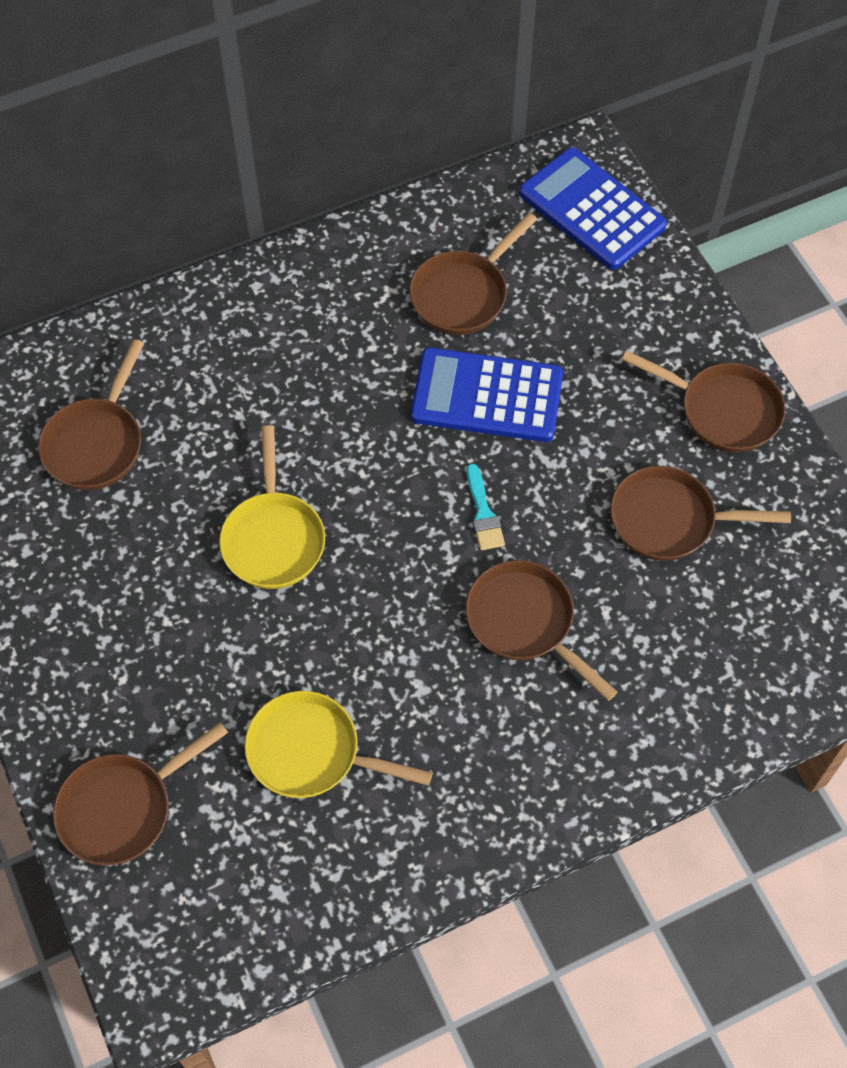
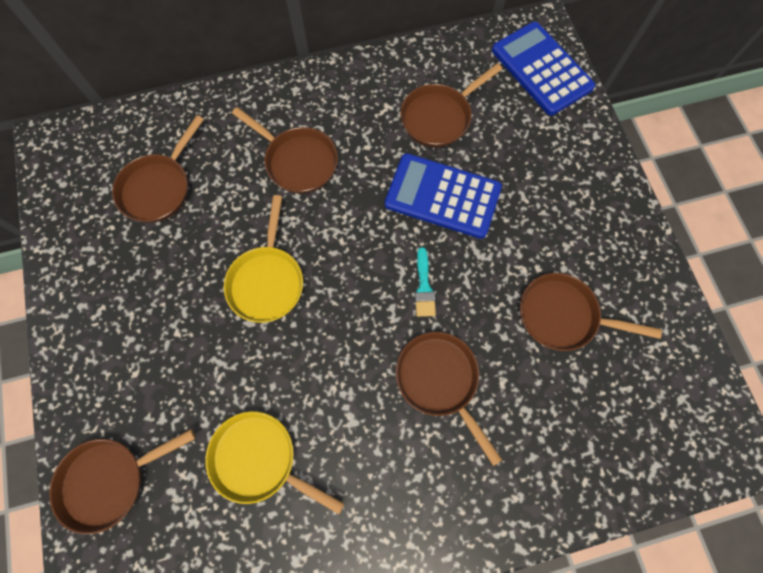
camera: 10 degrees right, 10 degrees up
brown pan [622,350,785,452] -> brown pan moved to [232,107,338,194]

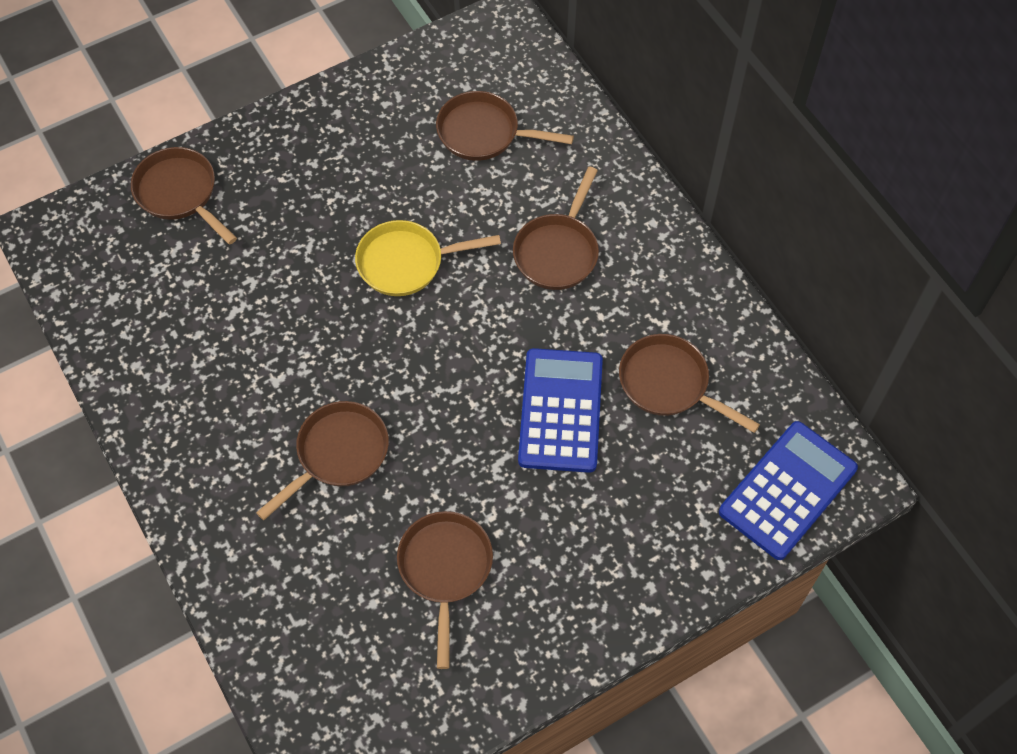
camera: 75 degrees right, 10 degrees down
yellow pan [205,411,345,514] -> none
turquoise brush [415,247,436,317] -> none

